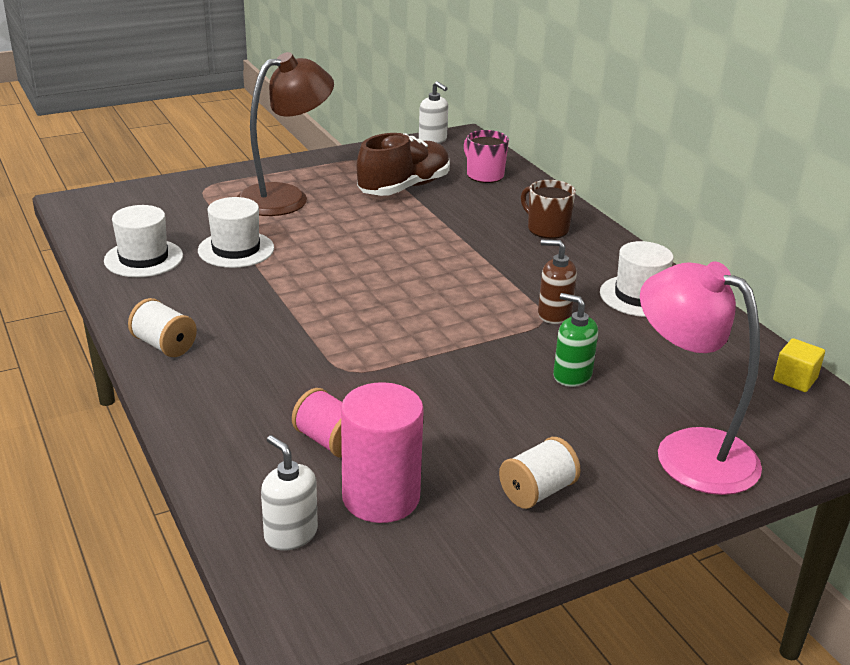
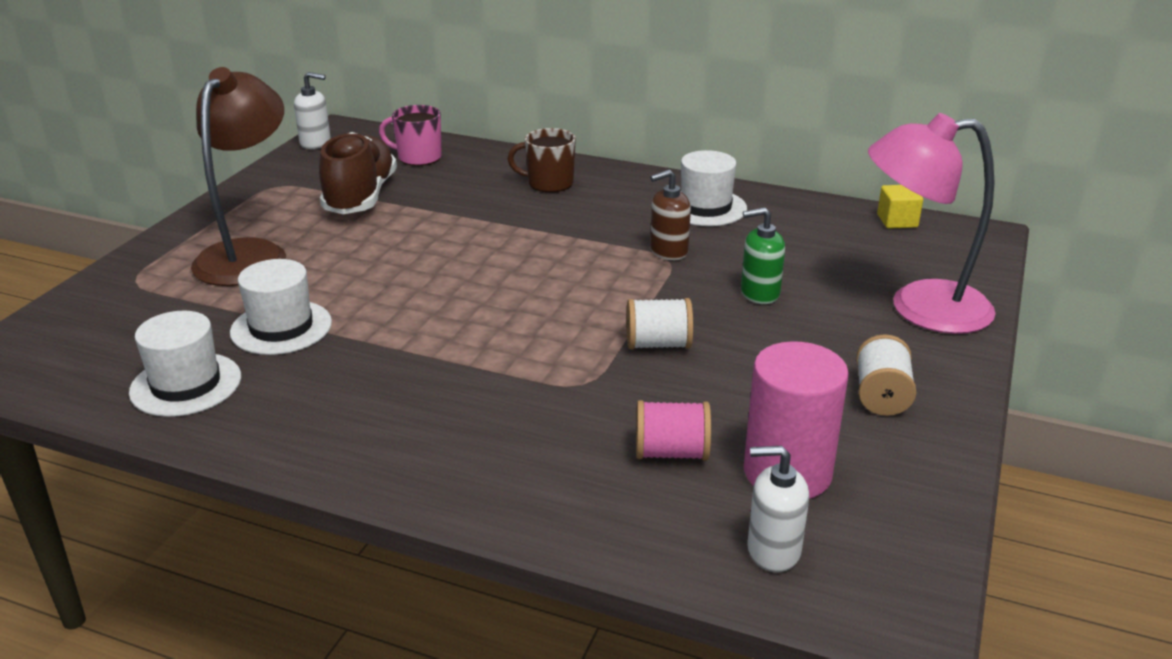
camera: 40 degrees left, 0 degrees up
white spool [128,298,197,357] -> white spool moved to [627,298,693,350]

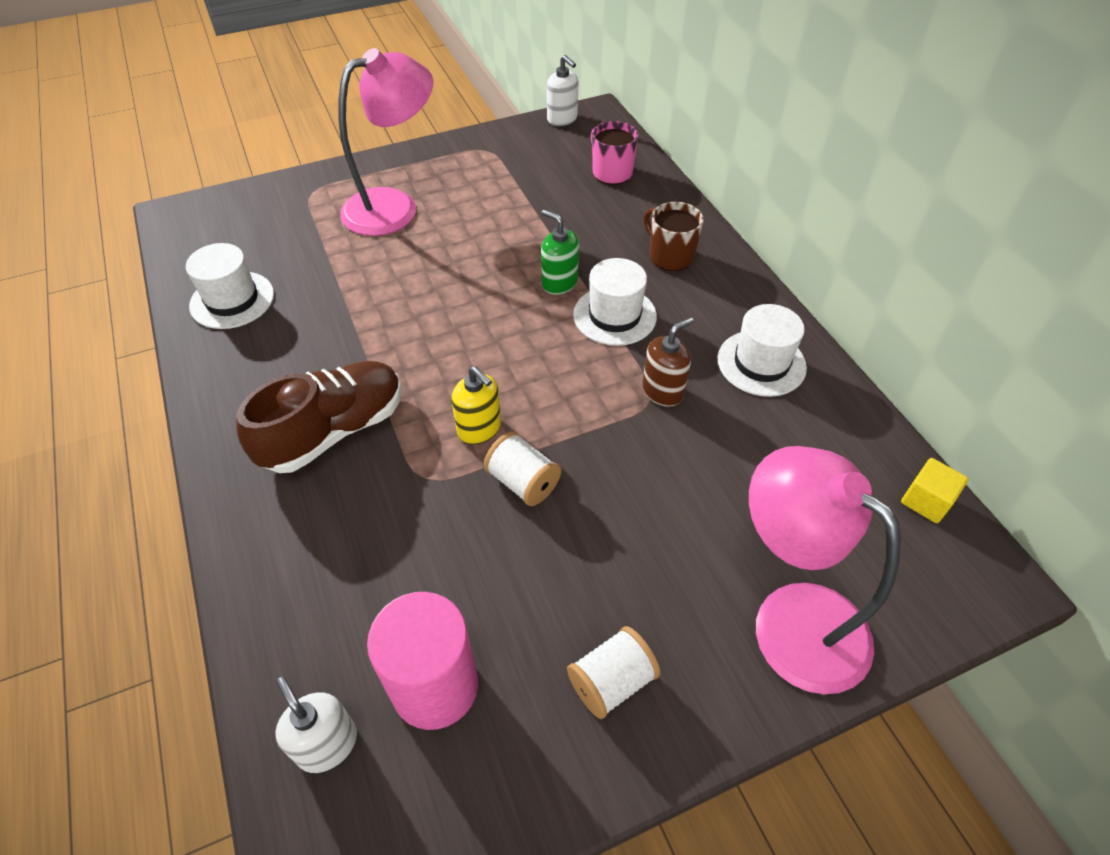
camera: 45 degrees right, 20 degrees up
brown lamp [191,67,286,286] -> pink lamp [338,48,433,236]
white hat [230,259,332,355] -> white hat moved to [573,258,657,346]
brown shoe [319,132,397,214] -> brown shoe moved to [236,361,402,473]
pink spool [636,400,711,461] -> none
brown soap dispenser [650,170,691,260] -> brown soap dispenser turned 120 degrees clockwise [642,317,694,407]
green soap dispenser [741,207,785,304] -> green soap dispenser moved to [541,210,579,295]
none -> yellow soap dispenser [452,366,501,445]

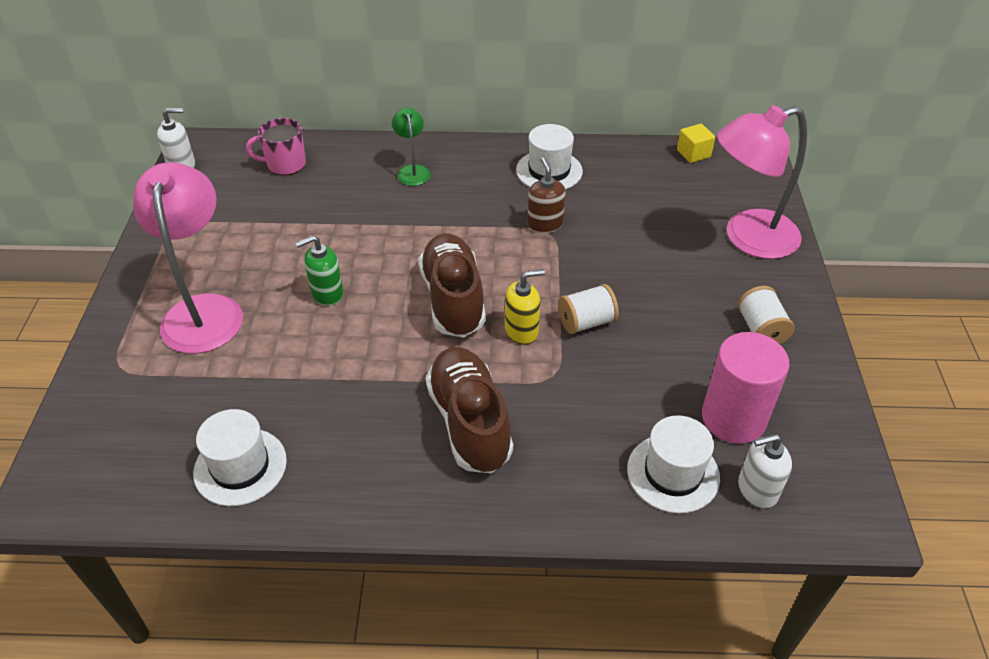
camera: 65 degrees left, 5 degrees down
green soap dispenser [541,210,579,295] -> green soap dispenser moved to [296,235,343,306]
white hat [573,258,657,346] -> white hat moved to [627,415,720,513]
brown mug [644,202,704,271] -> green lamp [392,108,431,186]
none -> brown shoe [419,233,486,337]

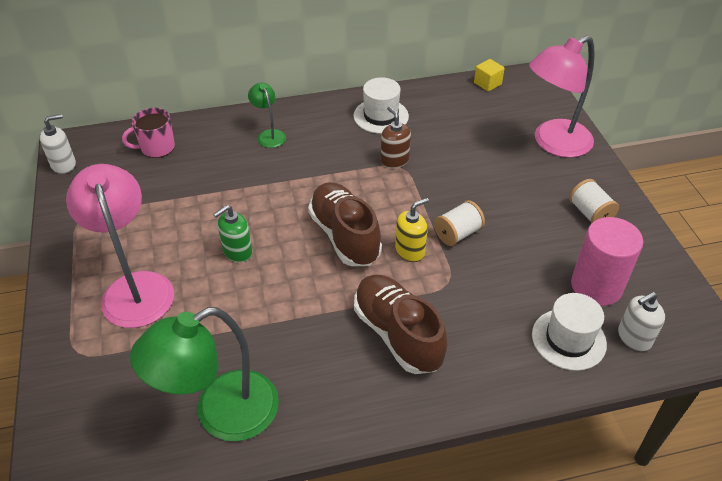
camera: 15 degrees left, 0 degrees up
white hat [193,409,287,506] -> green lamp [130,307,279,441]

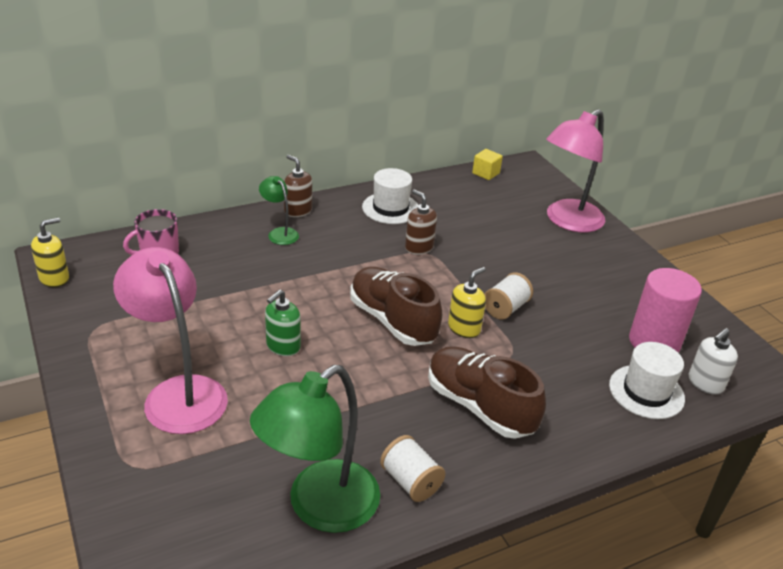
camera: 15 degrees left, 10 degrees down
white soap dispenser [40,114,76,174] -> yellow soap dispenser [31,218,69,287]
white spool [569,179,619,224] -> white spool moved to [380,435,445,502]
none -> brown soap dispenser [284,155,312,217]

